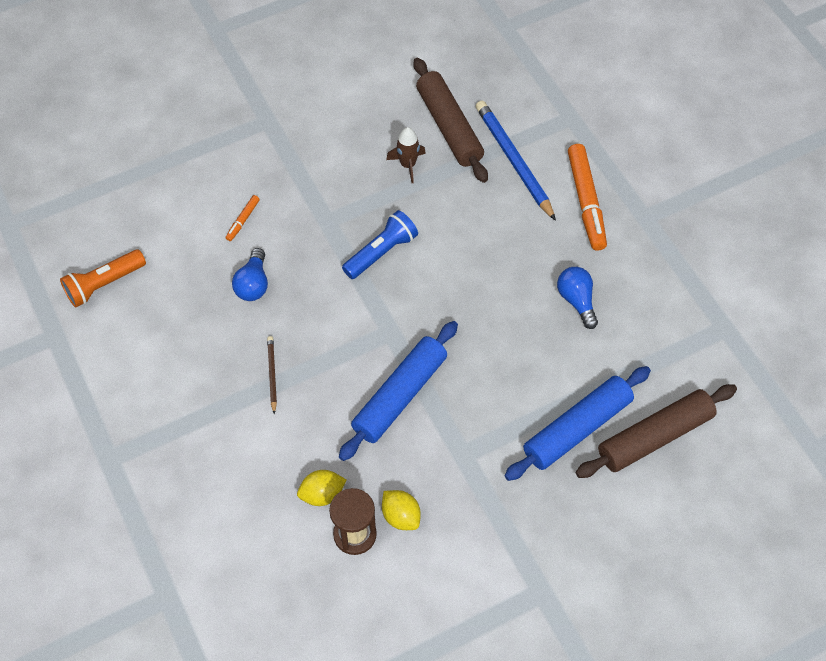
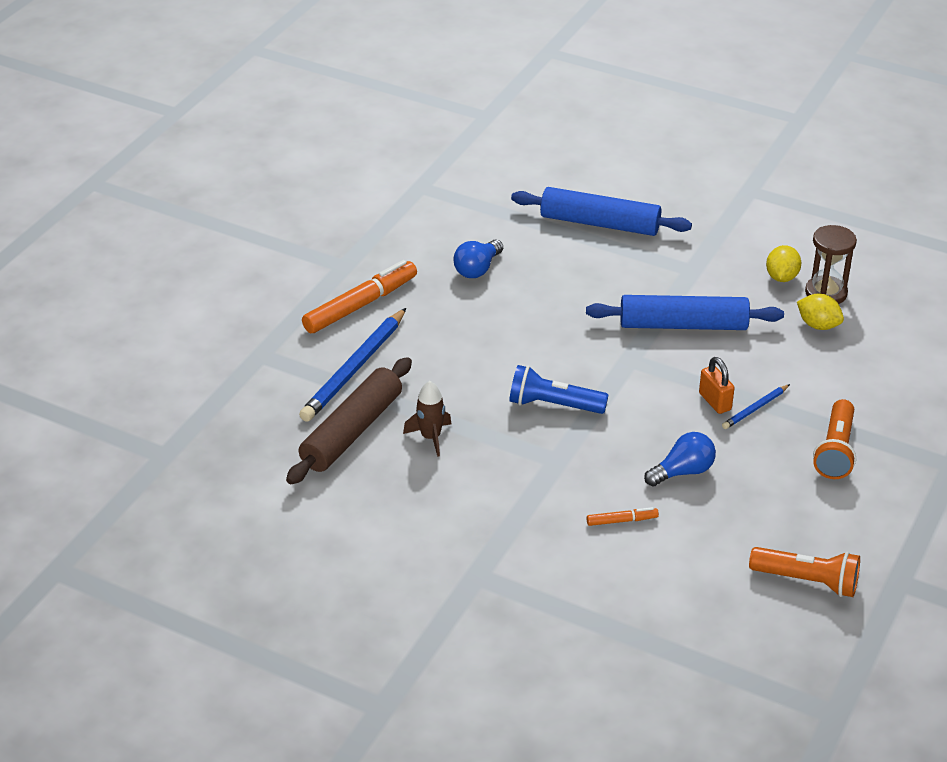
camera: 125 degrees left, 20 degrees down
brown pencil [267,336,277,414] -> blue pencil [722,384,790,429]
brown rolling pin [576,384,737,478] -> none
none -> orange padlock [699,357,734,414]
none -> orange flashlight [813,399,856,479]

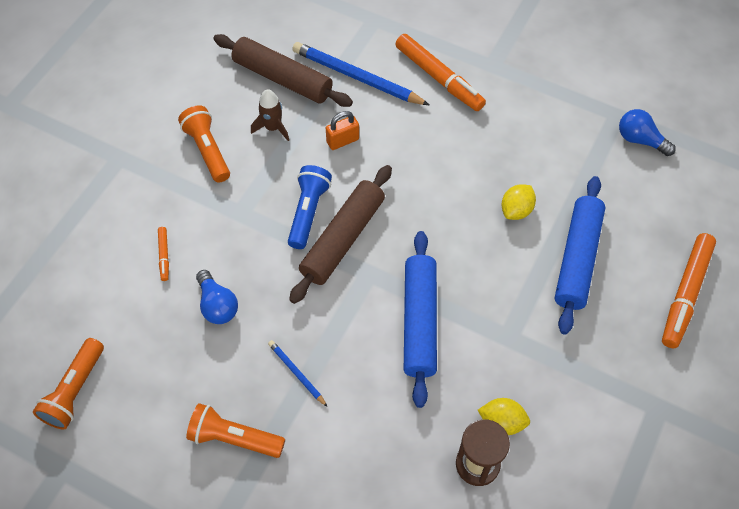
camera: 90 degrees right, 20 degrees up
blue light bulb [454,239,503,278] -> blue light bulb moved to [619,109,676,156]
orange padlock [699,357,734,414] -> orange padlock moved to [326,111,359,150]
yellow lemon [797,294,844,330] -> yellow lemon moved to [501,184,536,220]
none -> orange flashlight [178,105,230,183]
none -> brown rolling pin [289,165,392,304]
none -> orange marker [662,233,716,348]

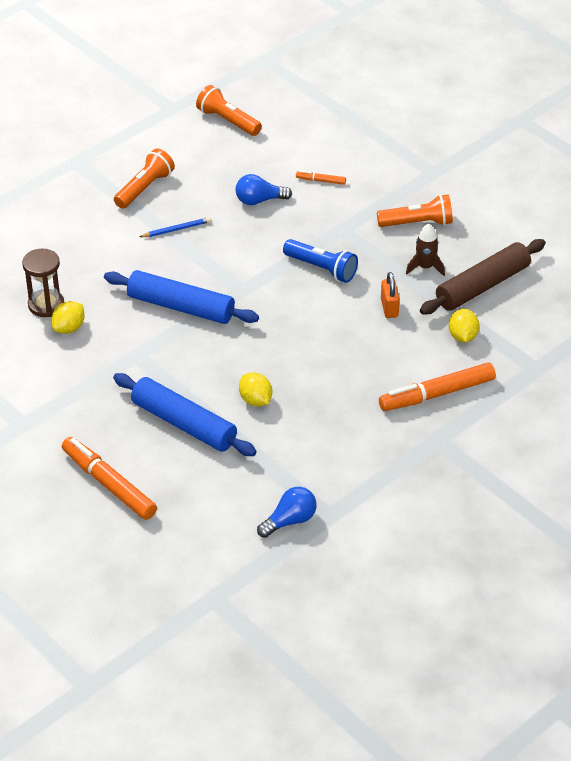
camera: 110 degrees right, 15 degrees down
brown rolling pin [289,165,392,304] -> none
blue pencil [292,42,429,105] -> yellow lemon [449,309,480,343]

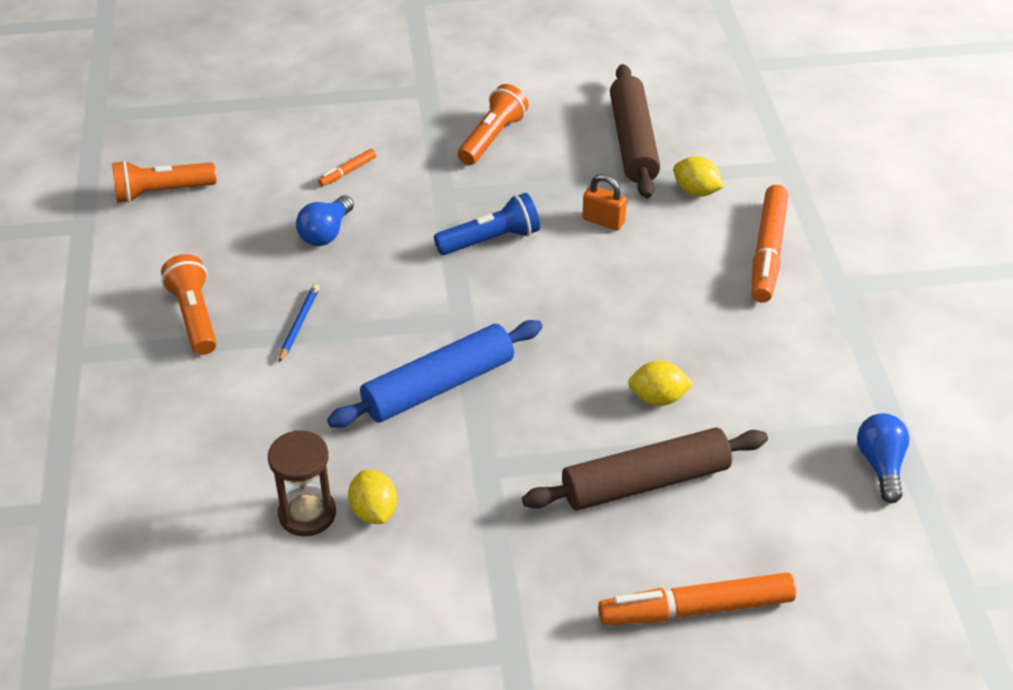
camera: 55 degrees left, 0 degrees up
blue rolling pin [113,373,257,456] -> brown rolling pin [522,427,768,510]
brown rocket [406,224,445,276] -> none

